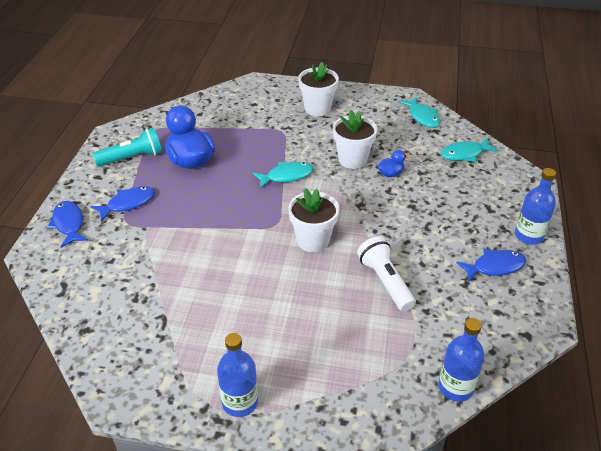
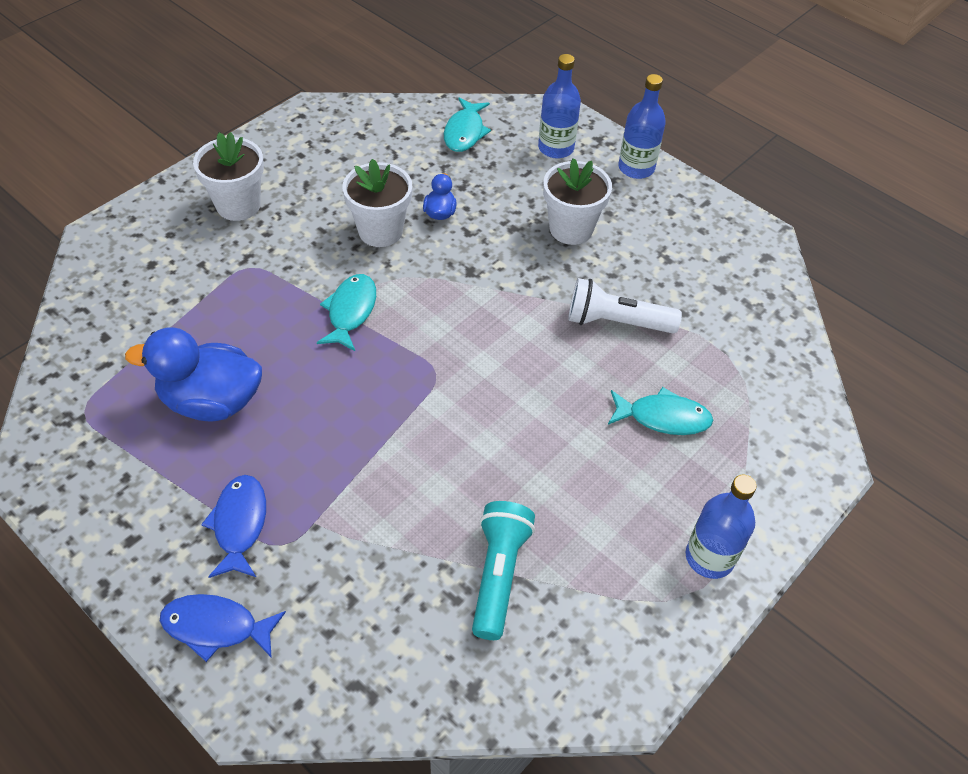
camera: 60 degrees left, 10 degrees up
turquoise flashlight [93,127,162,166] -> turquoise flashlight moved to [472,501,535,640]
white flower pot [288,188,339,252] -> white flower pot moved to [543,159,612,245]
turquoise fish [399,97,441,128] -> turquoise fish moved to [608,387,713,435]
blue bottle [439,318,485,402] -> blue bottle moved to [538,54,581,159]
blue fish [456,249,526,282] -> none

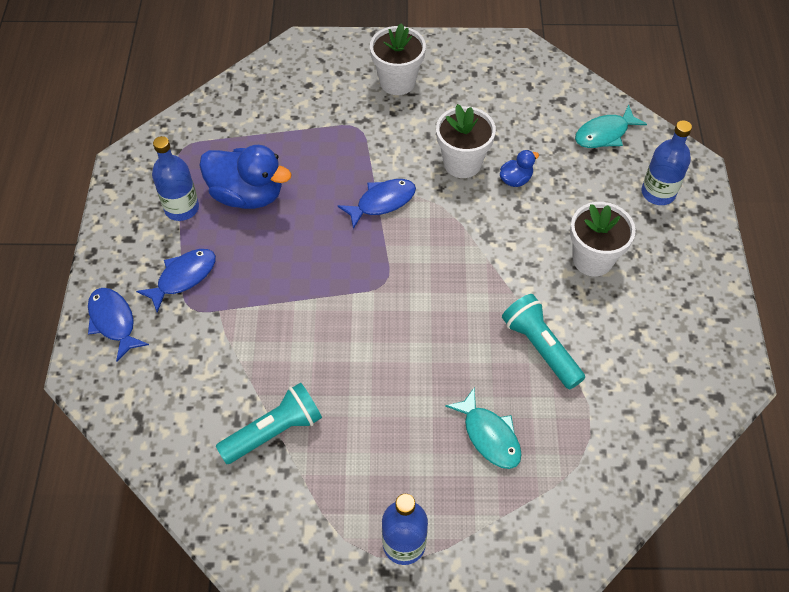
camera: 50 degrees right, 5 degrees up
blue duck [125,327,262,421] -> blue duck turned 150 degrees clockwise [199,145,291,209]
turquoise fish [317,274,376,351] -> blue fish [338,179,416,229]
white flashlight [568,278,682,334] -> turquoise flashlight [502,294,585,389]
blue bottle [618,74,666,179] -> blue bottle moved to [152,136,199,221]

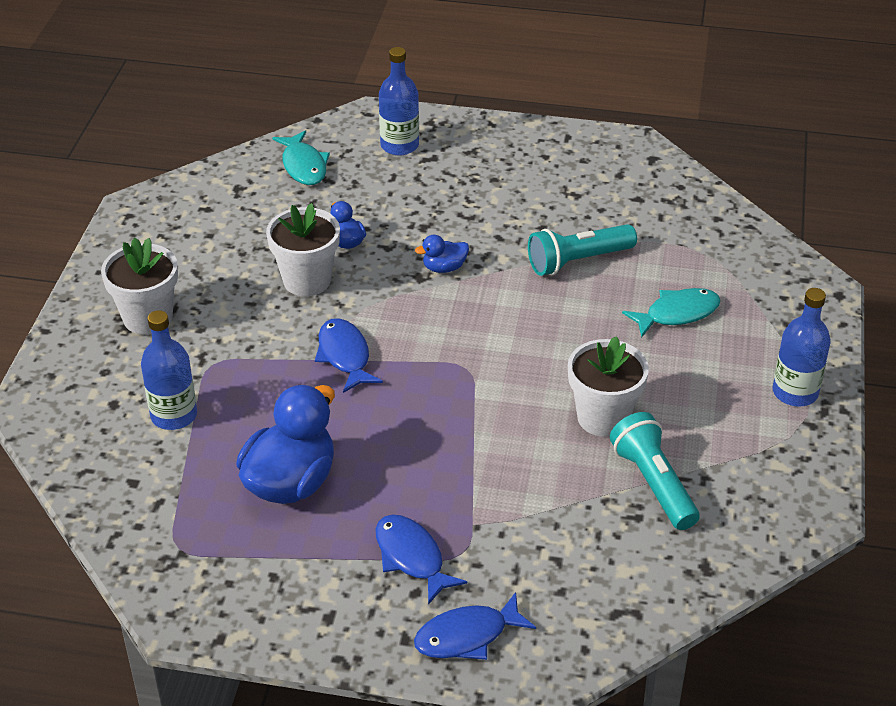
camera: 80 degrees left, 15 degrees down
blue bottle [152,136,199,221] -> blue bottle moved to [141,310,197,430]
white flower pot [570,202,636,277] -> white flower pot moved to [568,336,649,437]
none -> blue duck [415,235,469,273]

